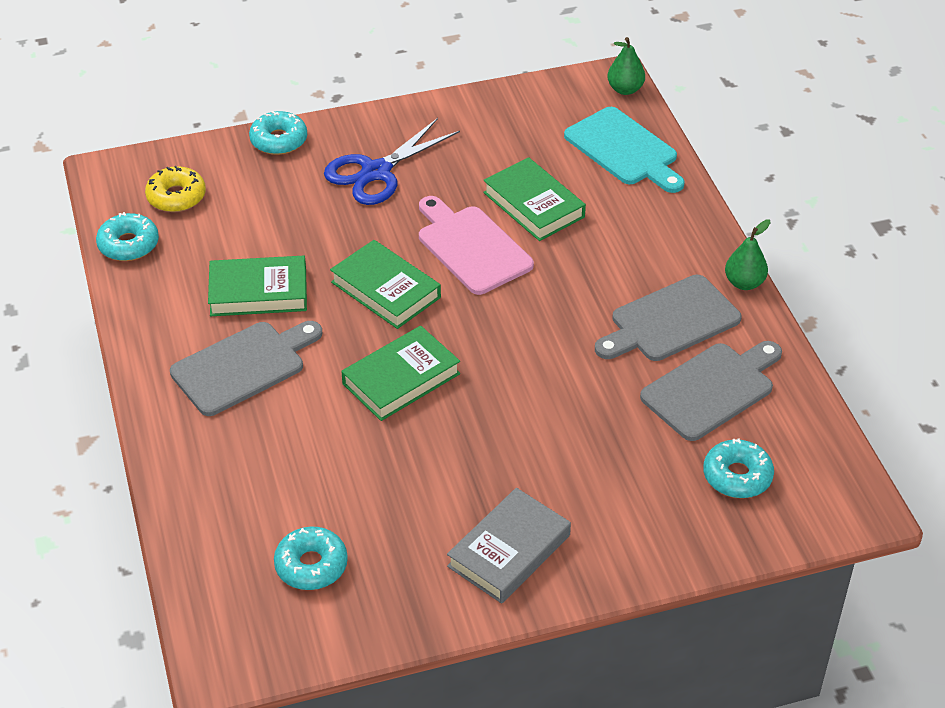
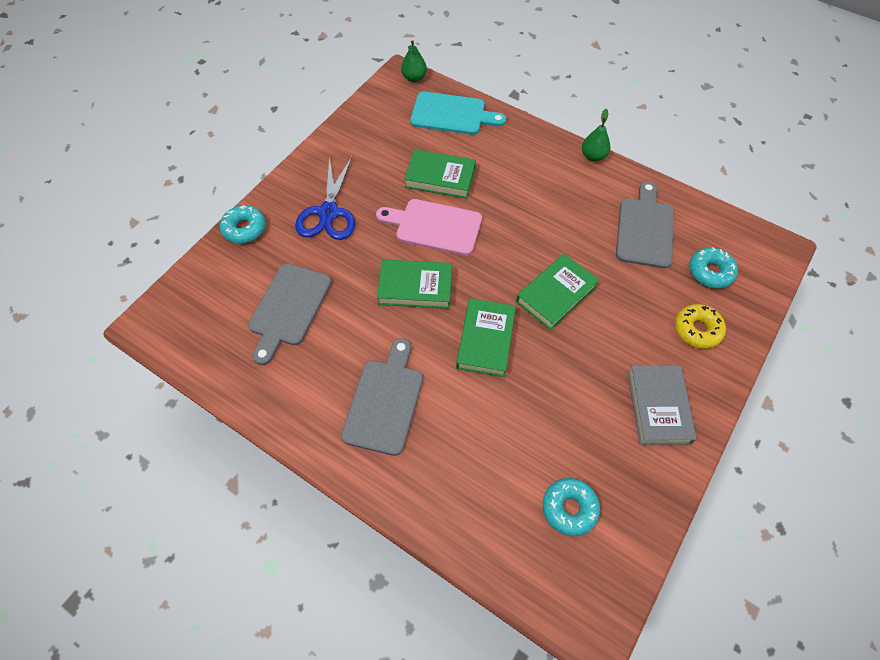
camera: 40 degrees left, 15 degrees up
turquoise donut [96,212,159,261] -> none
yellow donut [145,166,206,212] -> yellow donut moved to [675,304,726,349]
green book [208,256,307,316] -> green book moved to [516,253,599,330]
grey cutting board [595,275,742,361] -> grey cutting board moved to [248,263,332,365]

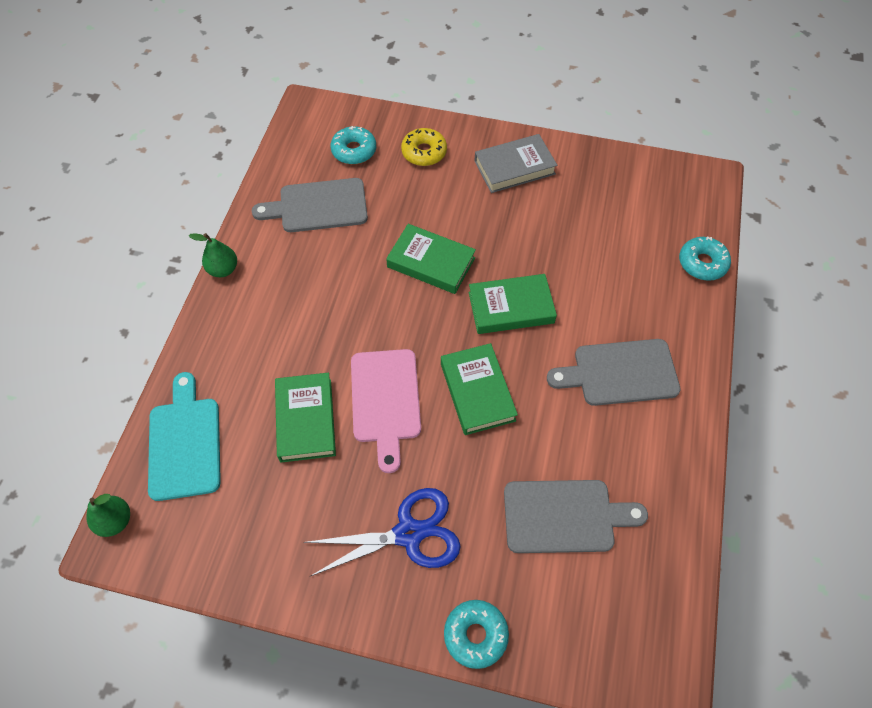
camera: 110 degrees left, 0 degrees up
turquoise donut [543,478,600,536] -> turquoise donut moved to [679,236,731,281]

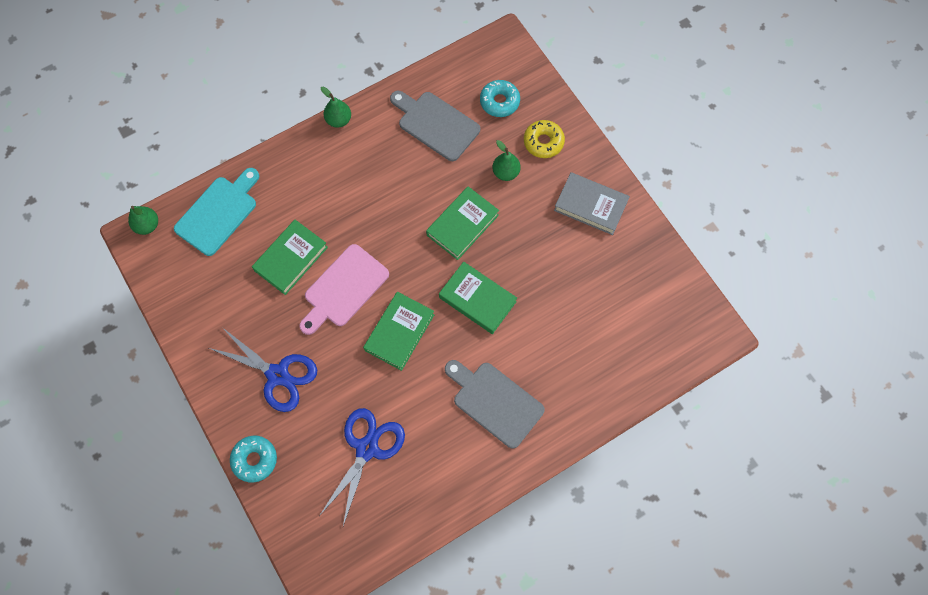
camera: 45 degrees right, 10 degrees up
green book [386,224,476,294] -> green book turned 60 degrees clockwise [426,186,499,260]
grey cutting board [504,480,648,553] -> blue scissors [319,408,405,526]
turquoise donut [679,236,731,281] -> none
none -> green pear [492,140,520,181]

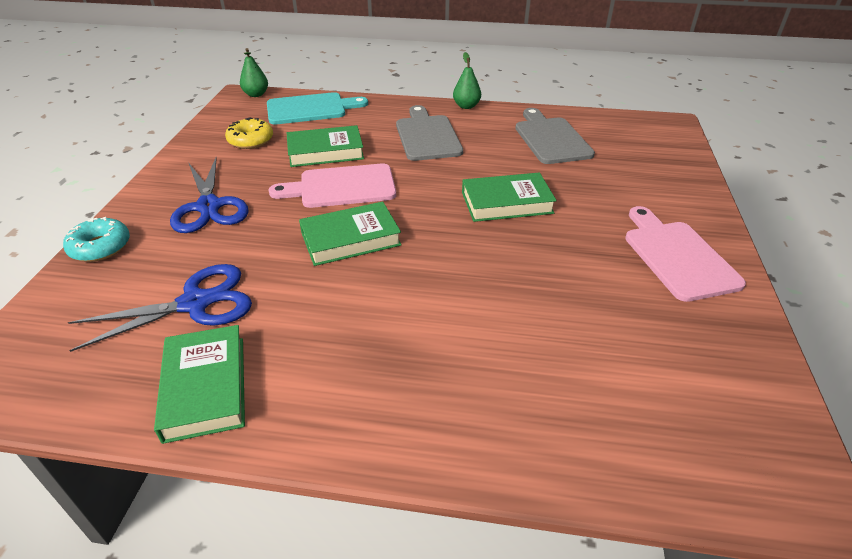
camera: 40 degrees right, 30 degrees down
green book [439,262,517,334] -> green book moved to [154,325,245,444]
grey cutting board [445,360,545,449] -> grey cutting board moved to [396,105,463,161]
turquoise donut [480,80,520,117] -> none
green pear [492,140,520,181] -> none
yellow donut [524,120,565,158] -> yellow donut moved to [225,117,273,149]
grey book [554,172,630,235] -> pink cutting board [625,206,746,302]

